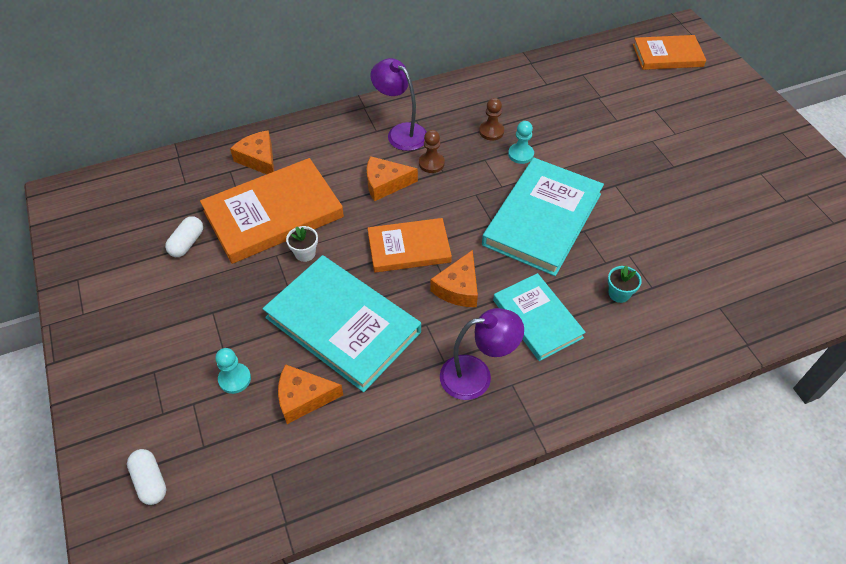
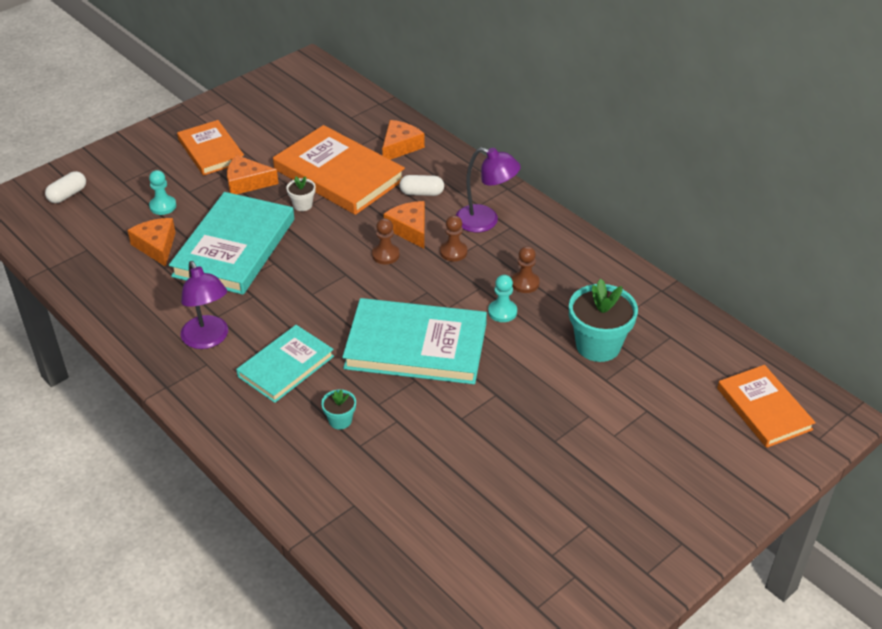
camera: 70 degrees right, 10 degrees down
white capsule [165,216,203,257] -> white capsule moved to [399,175,444,196]
orange book [368,218,452,273] -> orange book moved to [177,120,244,176]
purple lamp [370,58,427,151] -> purple lamp turned 90 degrees clockwise [456,147,521,232]
orange cheese [430,250,478,307] -> orange cheese moved to [227,155,279,194]
none -> brown pawn [372,218,400,265]
none -> turquoise flower pot [569,279,638,362]

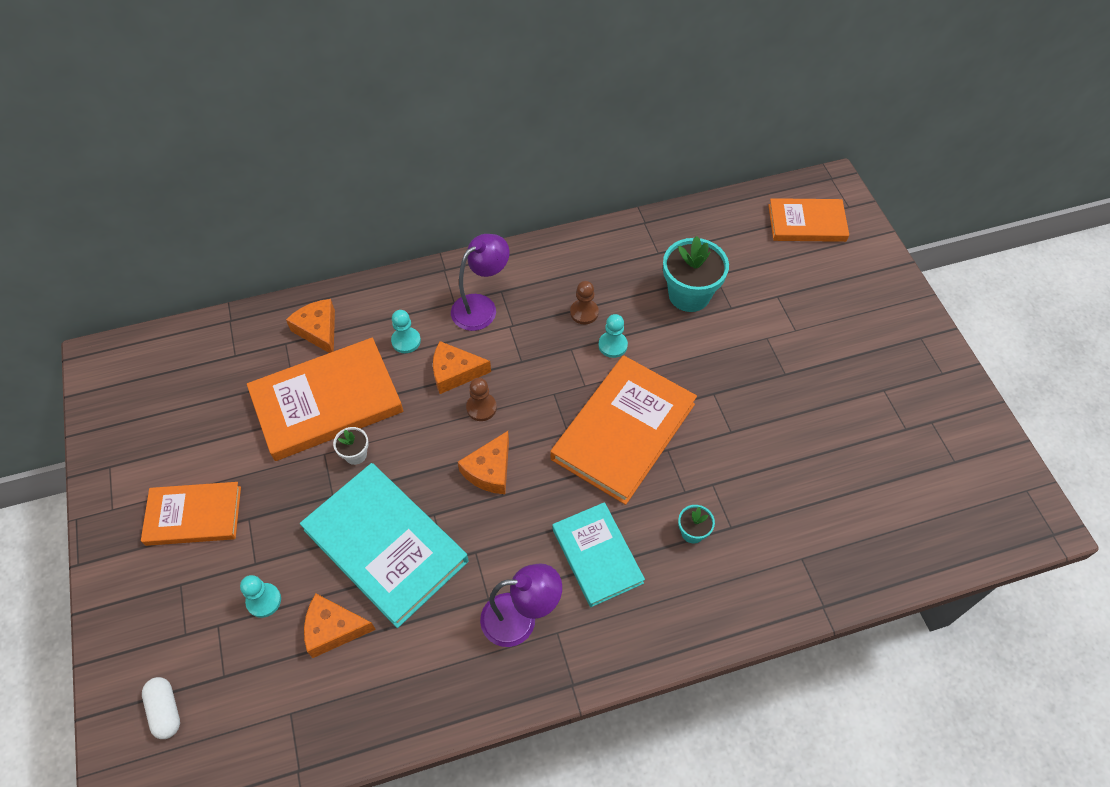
camera: 65 degrees left, 15 degrees up
orange cheese [227,155,279,194] -> orange cheese moved to [458,431,509,494]
turquoise book [342,298,487,384] -> orange book [550,355,697,505]
white capsule [399,175,444,196] -> turquoise pawn [391,310,421,353]
brown pawn [440,215,468,261] -> none

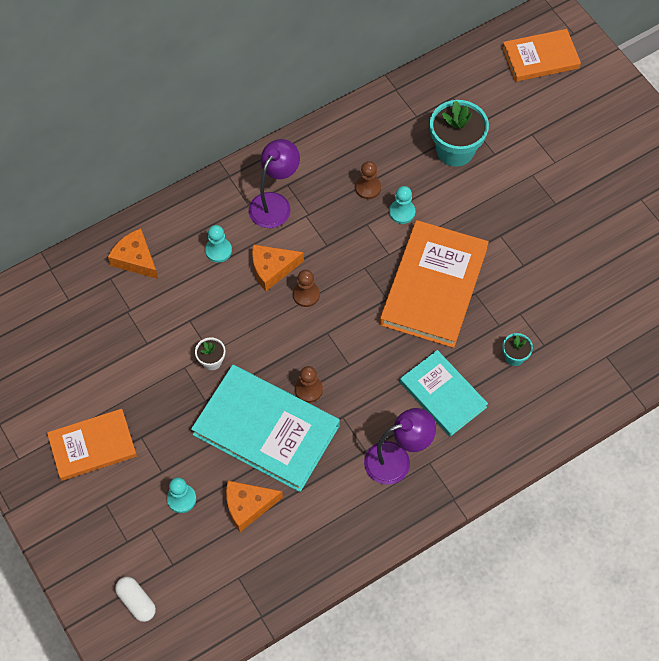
camera: 15 degrees left, 5 degrees up
orange book [247,338,403,461] -> none
orange cheese [458,431,509,494] -> none
none -> brown pawn [295,366,323,403]

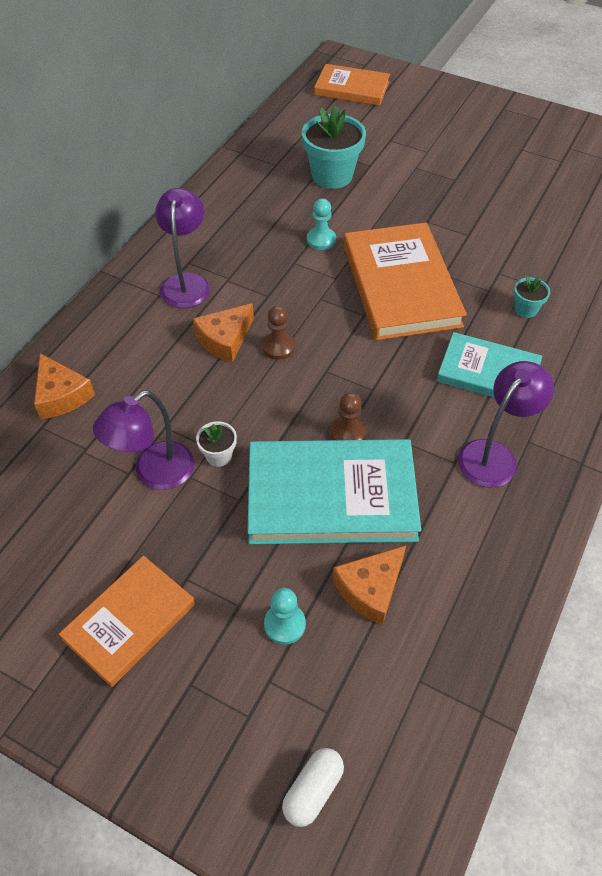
camera: 30 degrees left, 10 degrees down
orange cheese [108,228,158,279] -> orange cheese turned 135 degrees counterclockwise [34,353,95,419]
white capsule [115,577,156,622] -> white capsule turned 75 degrees counterclockwise [282,748,344,827]
turquoise pawn [205,225,232,263] -> none
brown pawn [355,161,381,199] -> none
orange book [502,29,581,82] -> orange book turned 60 degrees clockwise [314,64,390,106]
none -> purple lamp [93,390,194,490]

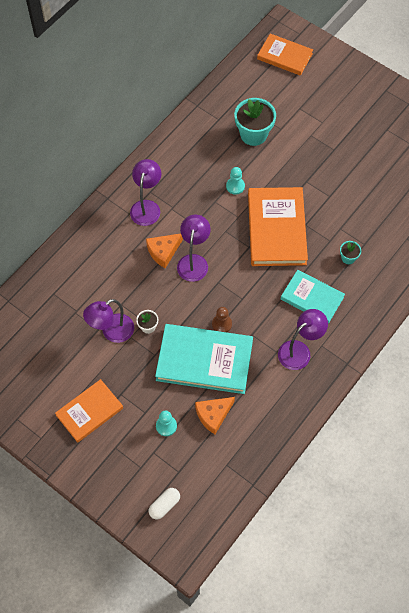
camera: 10 degrees right, 10 degrees up
orange cheese [34,353,95,419] -> none
brown pawn [262,306,295,360] -> purple lamp [177,215,210,282]

